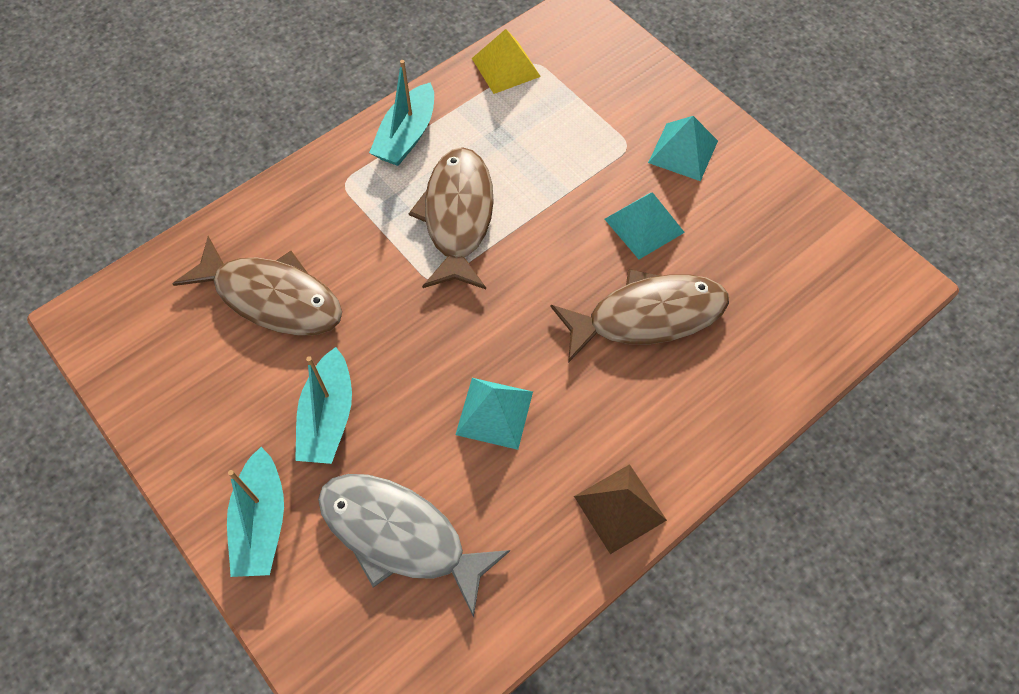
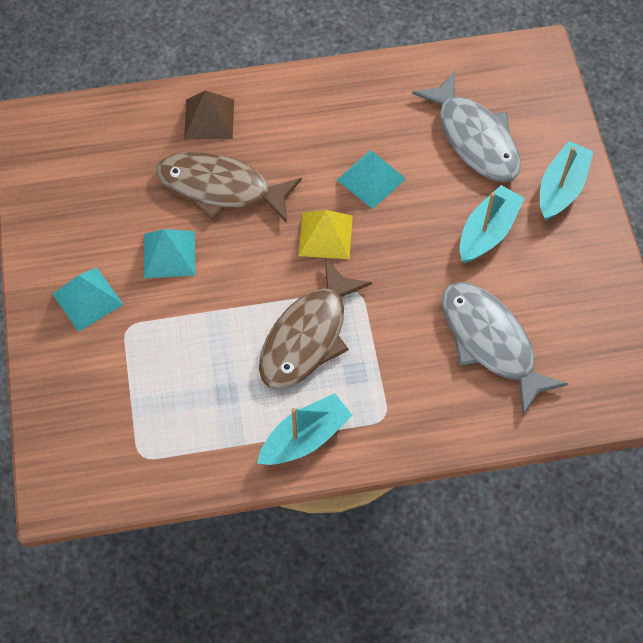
camera: 150 degrees left, 0 degrees up
brown fish [173,236,342,336] -> grey fish [442,282,568,415]
yellow pyramid [472,29,541,94] -> yellow pyramid moved to [299,210,353,259]
brown pyramid [574,464,667,554] -> brown pyramid moved to [184,90,234,139]

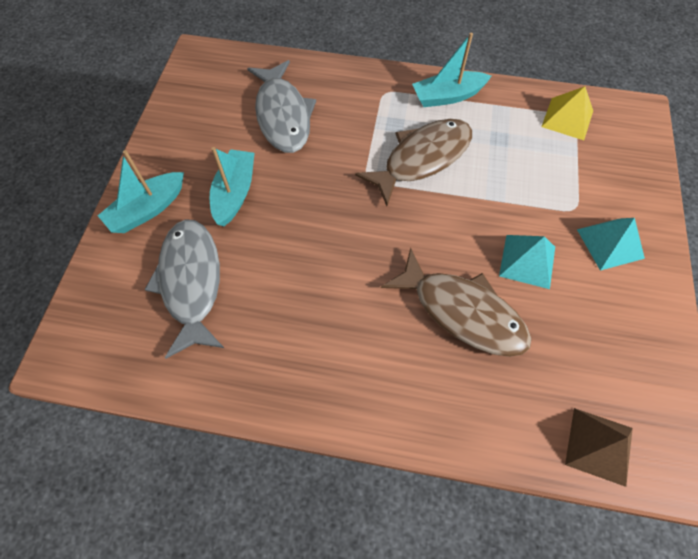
camera: 160 degrees left, 0 degrees up
brown pyramid [184,90,234,139] -> brown pyramid moved to [565,408,633,487]
yellow pyramid [299,210,353,259] -> yellow pyramid moved to [541,86,593,140]
turquoise pyramid [337,150,406,209] -> none
turquoise boat [459,185,525,263] -> turquoise boat turned 135 degrees clockwise [210,147,255,226]

